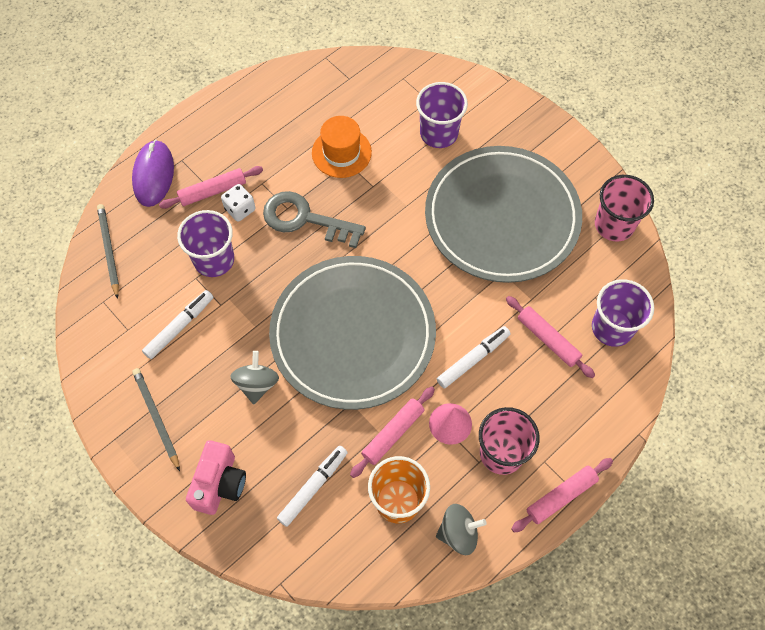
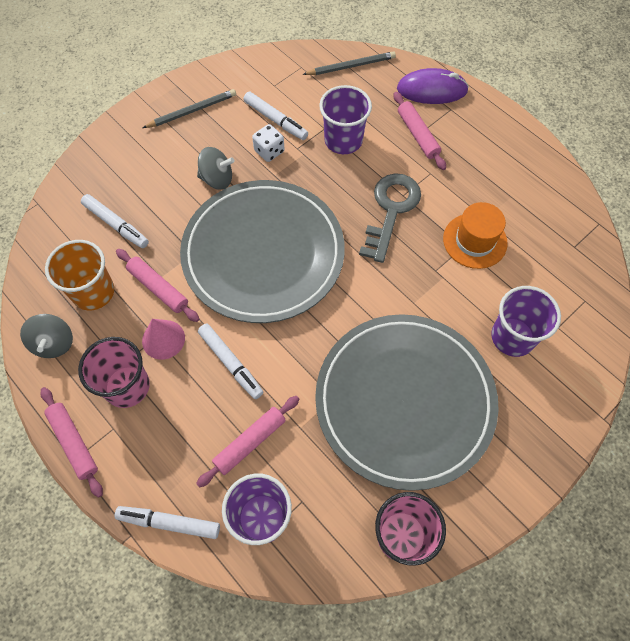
camera: 90 degrees right, 0 degrees up
pink camera [186,440,246,515] -> none
white dice [221,184,255,222] -> white dice moved to [252,124,284,162]
none -> white marker [115,506,220,539]

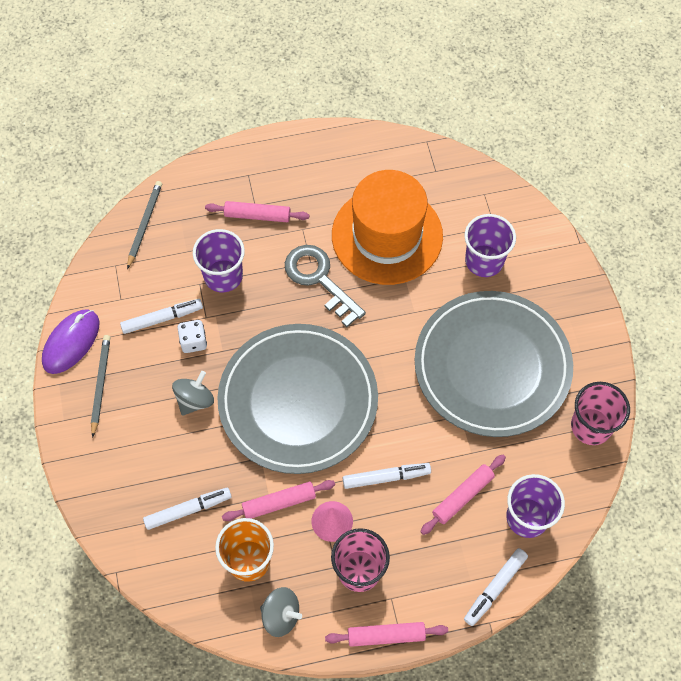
camera: 60 degrees left, 0 degrees up
pink rolling pin [196,396,299,488] -> pink rolling pin turned 60 degrees clockwise [420,455,506,535]
purple mouse [397,68,469,104] -> purple mouse moved to [42,309,99,374]
orange hat [443,202,508,269] -> orange hat [332,170,443,285], size x1.87

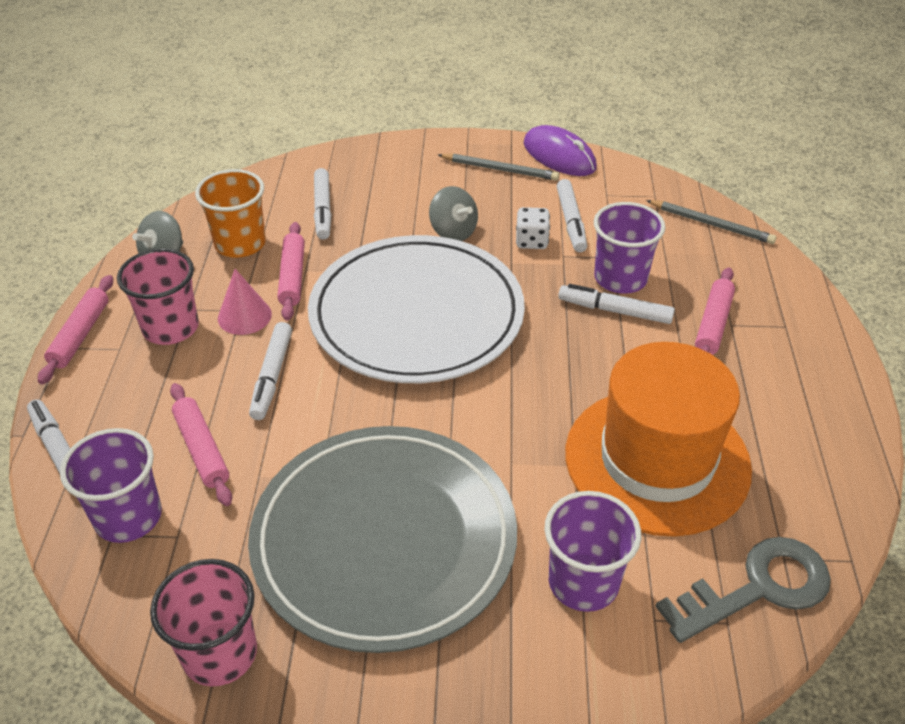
camera: 105 degrees right, 20 degrees down
grey plate [217,324,378,474] -> white plate [308,235,525,383]
grey key [285,245,366,327] -> grey key moved to [655,537,831,643]
none -> white marker [558,284,675,324]

